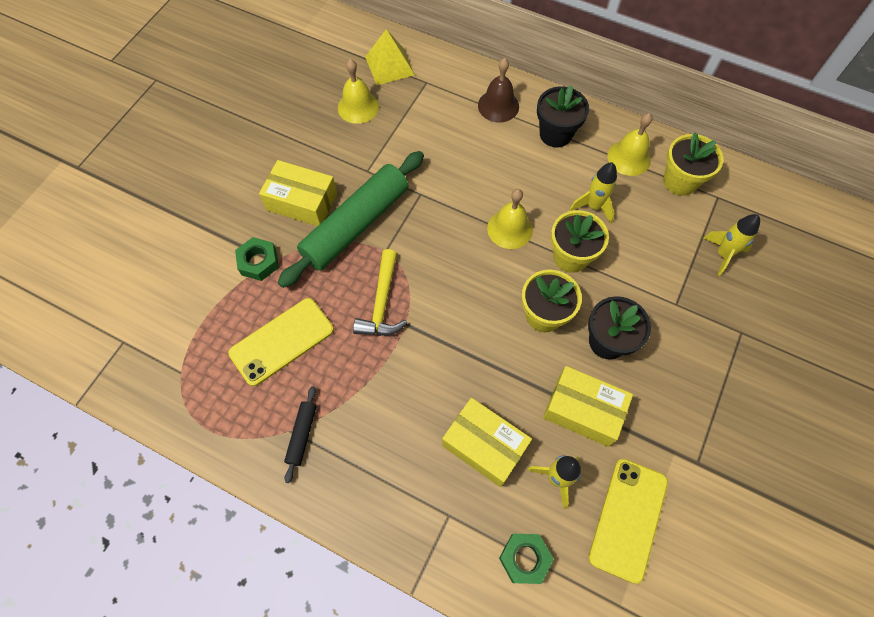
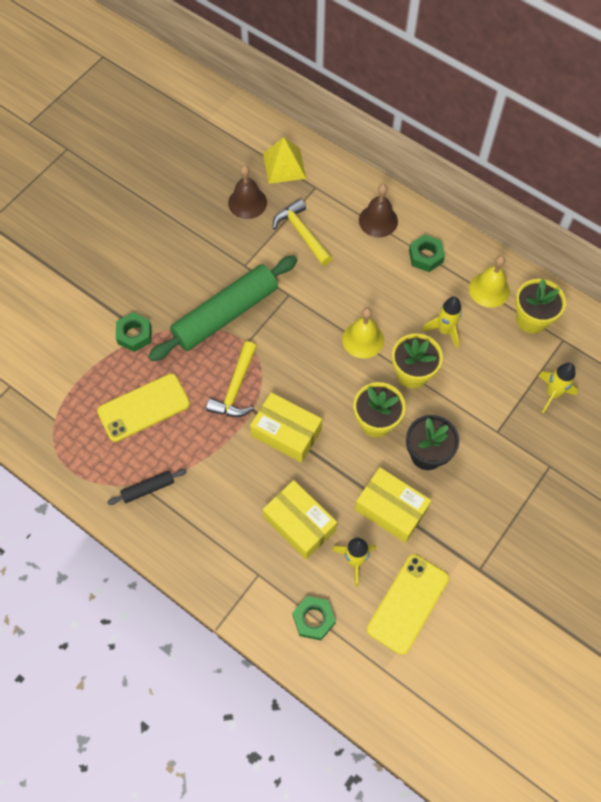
camera: 10 degrees right, 0 degrees up
yellow box [259,160,337,226] -> yellow box moved to [250,392,322,463]
black rolling pin [284,386,317,483] -> black rolling pin turned 45 degrees clockwise [107,469,187,505]
yellow bell [338,59,379,124] -> brown bell [228,165,267,219]
black flower pot [537,85,589,147] -> green nut [409,234,445,272]
none -> yellow hammer [272,199,332,266]

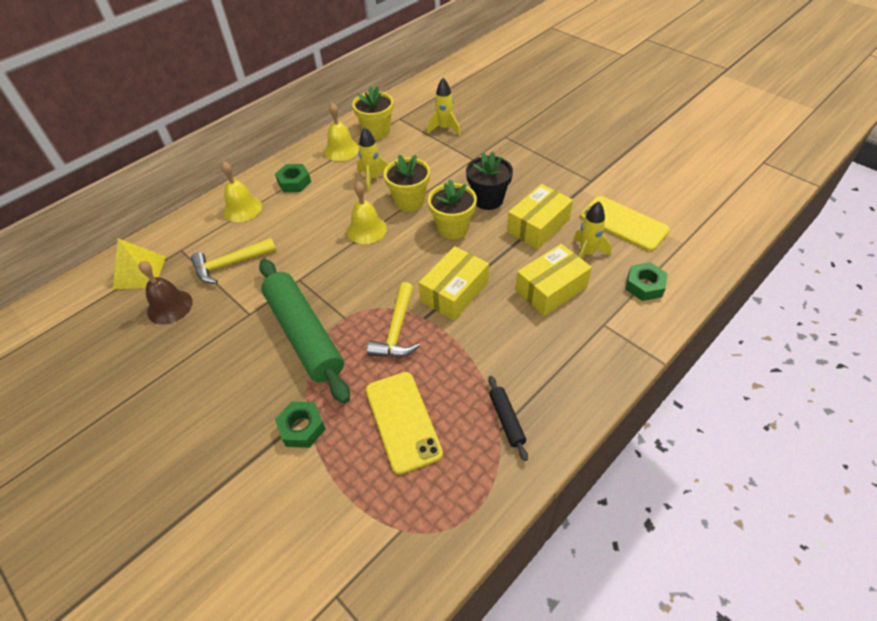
camera: 80 degrees left, 15 degrees down
yellow hammer [206,341,257,417] -> yellow hammer turned 75 degrees clockwise [367,282,420,357]
brown bell [359,184,398,237] -> yellow bell [221,161,262,222]

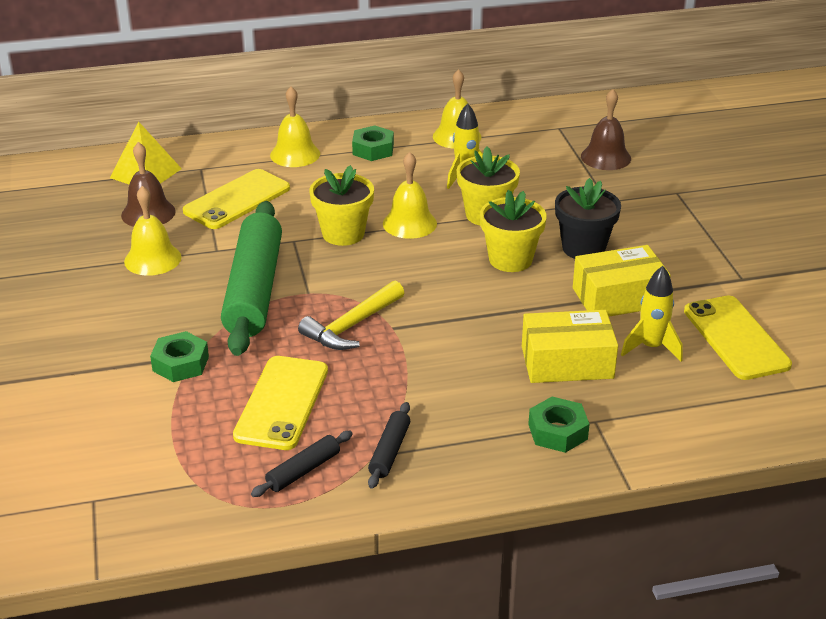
camera: 30 degrees right, 15 degrees down
yellow hammer [191,238,276,284] -> yellow phone [183,169,290,229]
yellow flower pot [352,86,393,139] -> yellow flower pot moved to [309,165,374,246]
yellow box [419,246,489,320] -> none
yellow rocket [427,78,460,136] -> brown bell [581,89,631,170]
green nut [625,262,668,301] -> green nut moved to [528,397,590,453]
none -> yellow bell [124,186,181,276]
none -> black rolling pin [251,431,353,497]

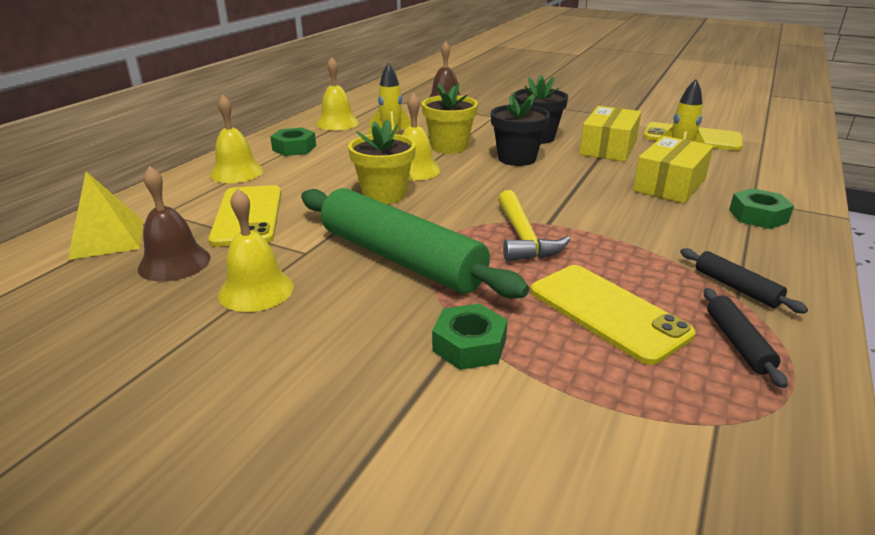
camera: 50 degrees left, 5 degrees down
yellow flower pot [480,190,547,272] -> black flower pot [491,92,550,166]

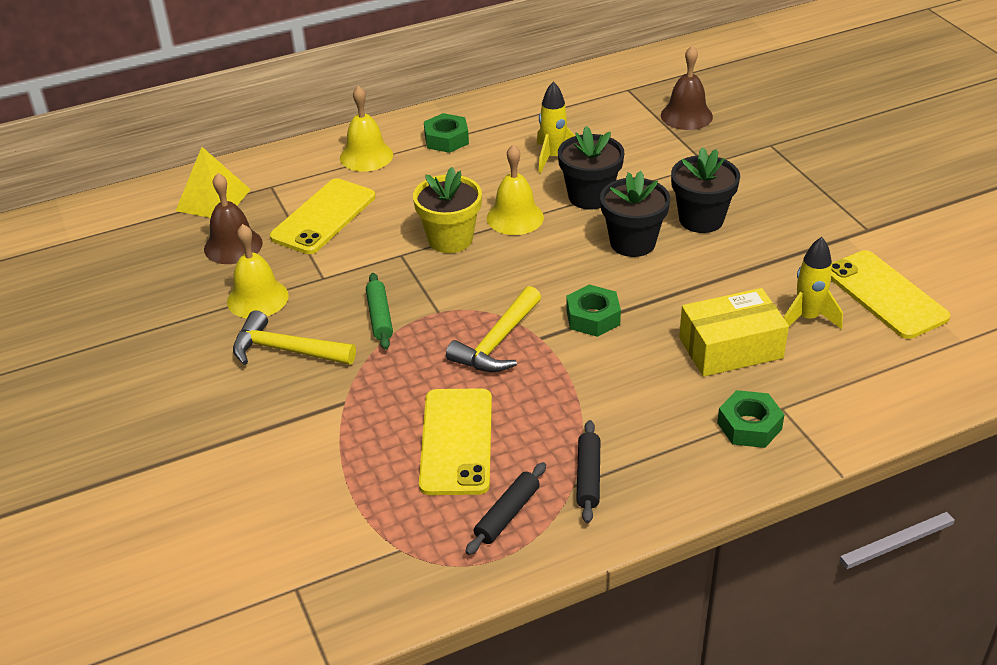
camera: 40 degrees right, 10 degrees up
green rolling pin [301,188,529,299] -> green rolling pin [366,273,393,350], size x0.42
yellow bell [316,57,359,130] -> none
yellow flower pot [422,82,478,154] -> black flower pot [558,126,624,209]
green nut [432,304,508,370] -> green nut moved to [566,284,621,337]
yellow box [579,106,641,162] -> none
none -> yellow hammer [233,310,356,365]

